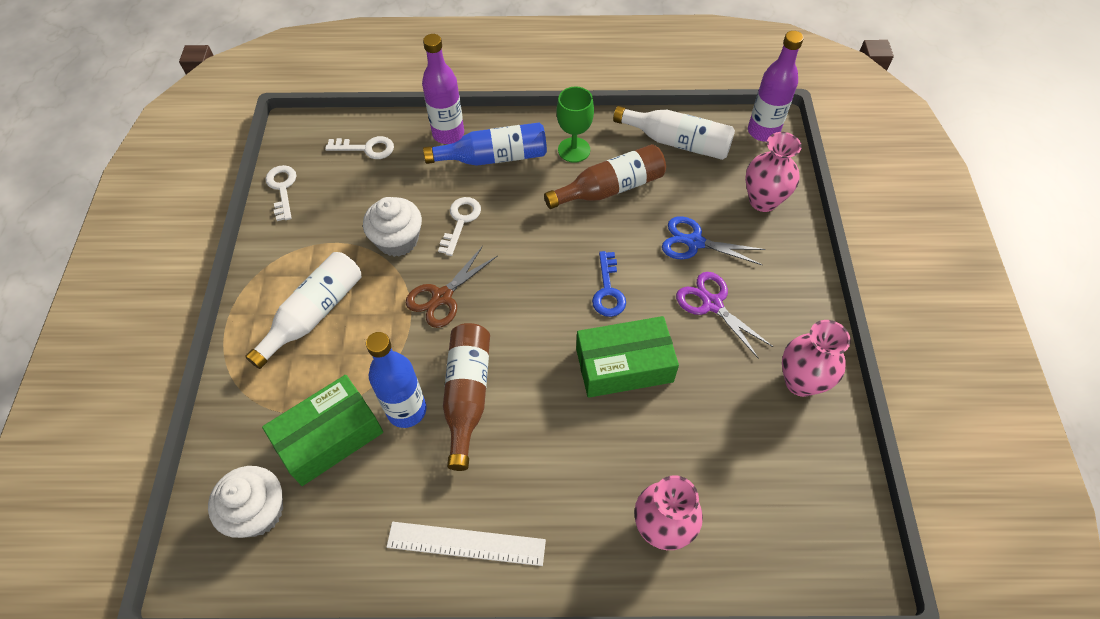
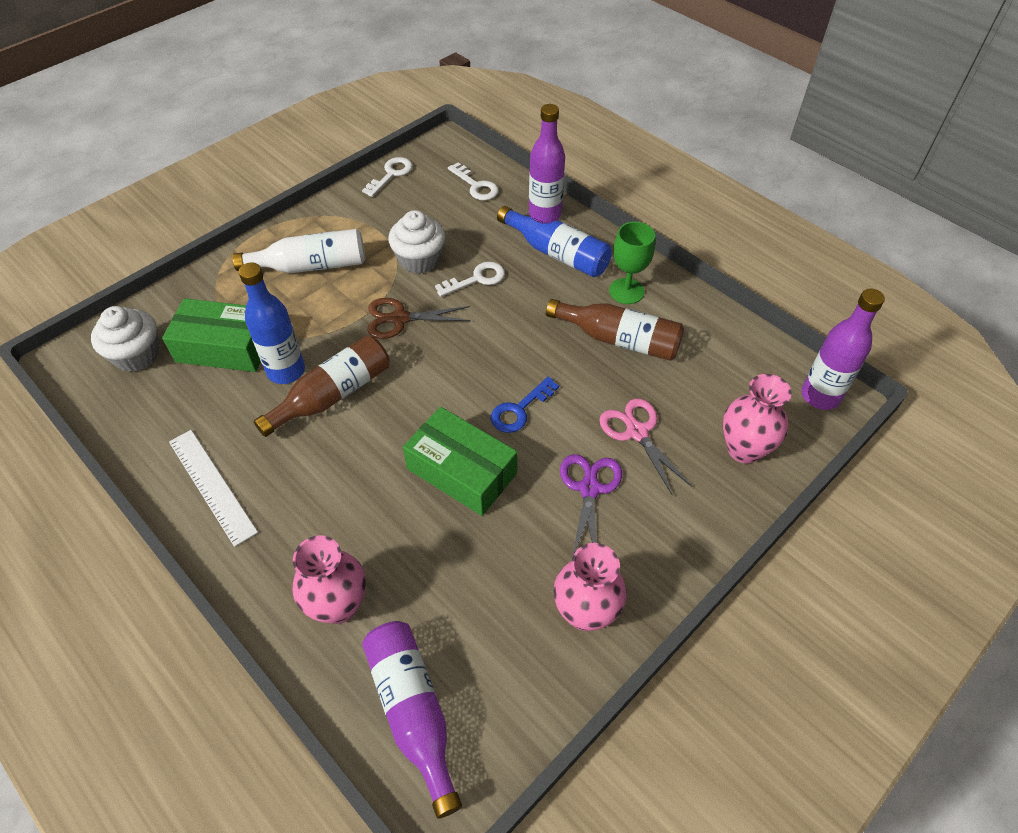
camera: 45 degrees right, 5 degrees down
white bottle [613,106,735,160] -> none
blue scissors [662,216,765,265] -> pink scissors [599,398,693,496]
none -> purple bottle [362,621,462,818]

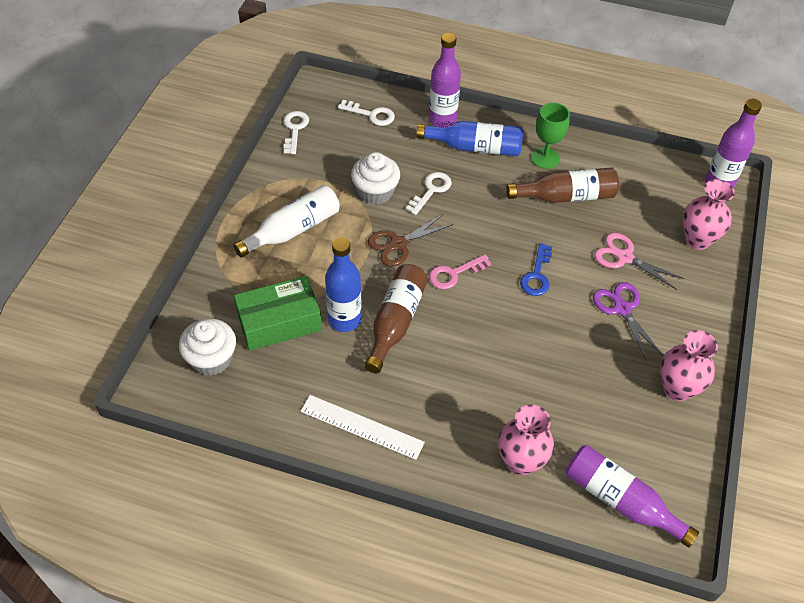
camera: 30 degrees left, 0 degrees up
green box [403,407,517,516] -> none
none -> pink key [429,254,491,289]

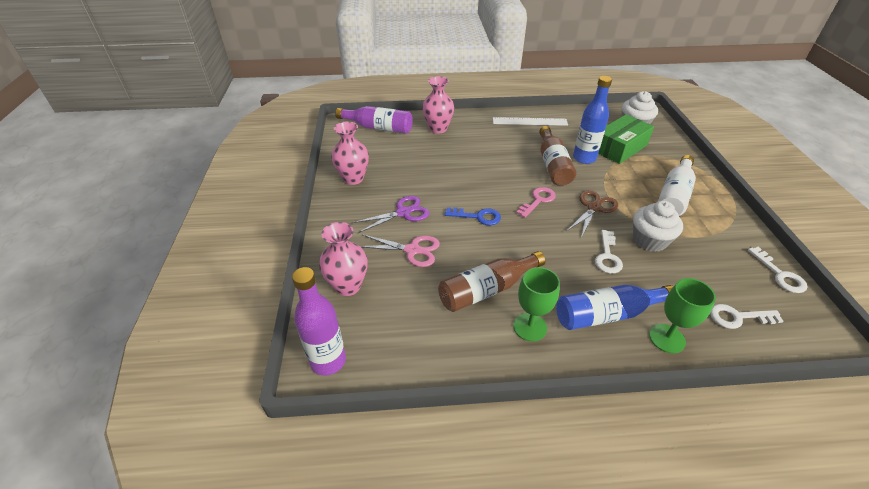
camera: 160 degrees right, 10 degrees down
purple bottle [429,33,461,126] -> green goblet [649,278,716,353]
blue key [520,243,552,296] -> blue key turned 105 degrees clockwise [445,207,501,225]
purple scissors [593,282,663,361] -> purple scissors turned 75 degrees counterclockwise [352,196,429,233]

